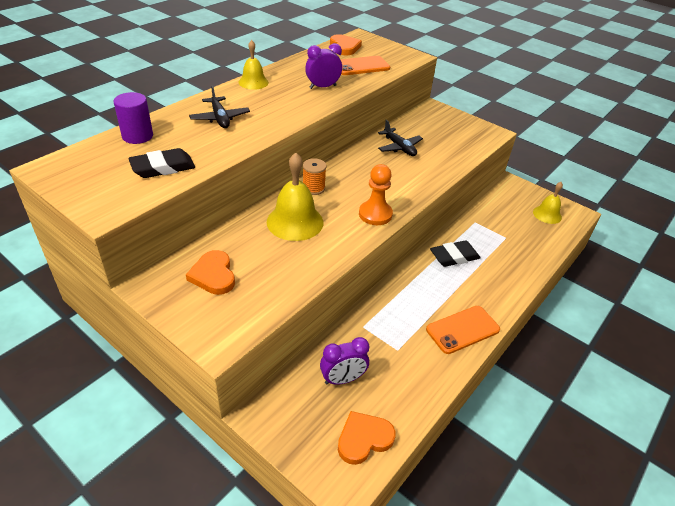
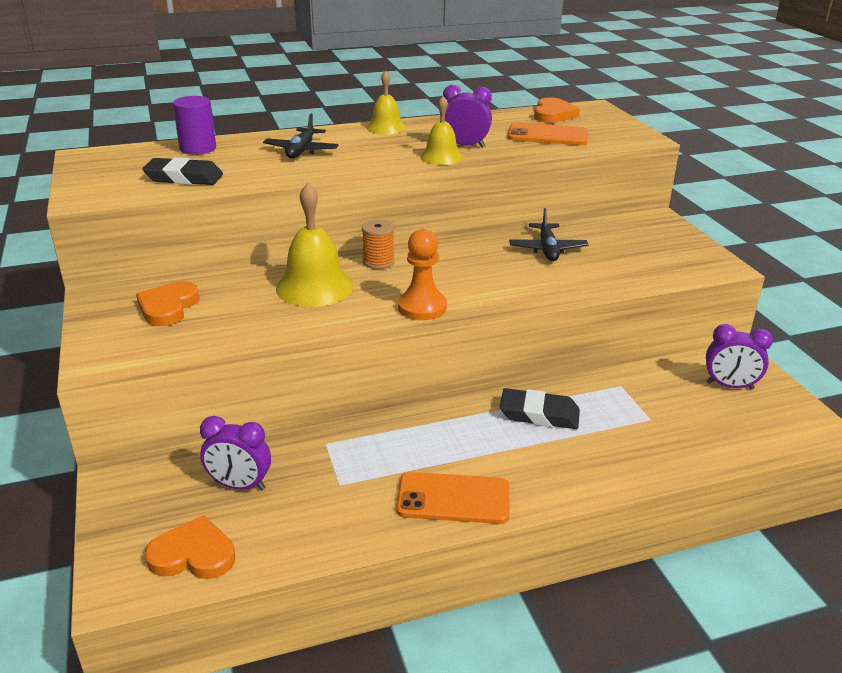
camera: 35 degrees right, 10 degrees down
yellow bell [533,182,563,224] -> yellow bell moved to [420,96,463,165]
none -> purple clock [706,324,773,390]

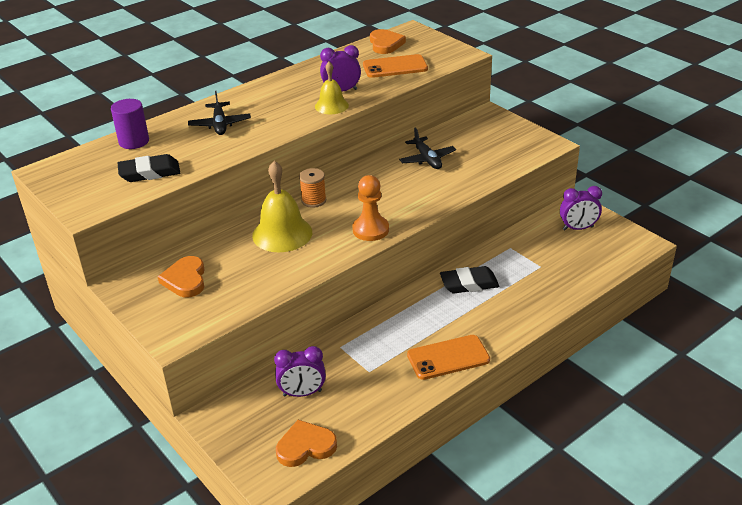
camera: 20 degrees left, 5 degrees up
yellow bell [367,70,406,134] -> none

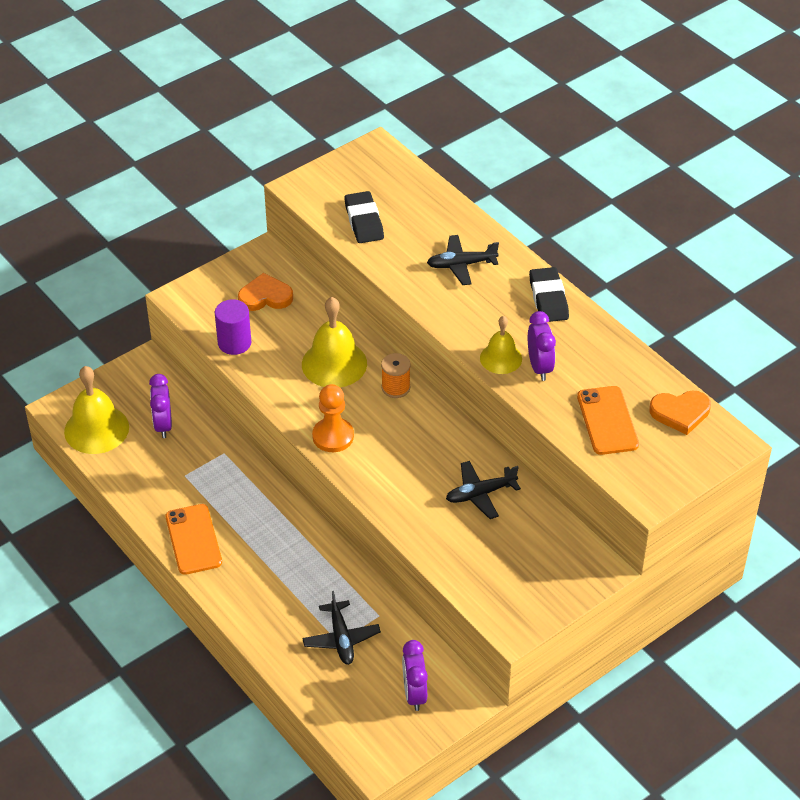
camera: 90 degrees right, 10 degrees up
purple cylinder [111,99,149,149] -> purple cylinder moved to [215,299,251,355]
orange heart [276,420,337,467] -> yellow bell [64,366,129,454]
black eraser [440,266,499,294] -> black eraser moved to [529,267,569,322]
none -> black plane [302,591,381,665]

